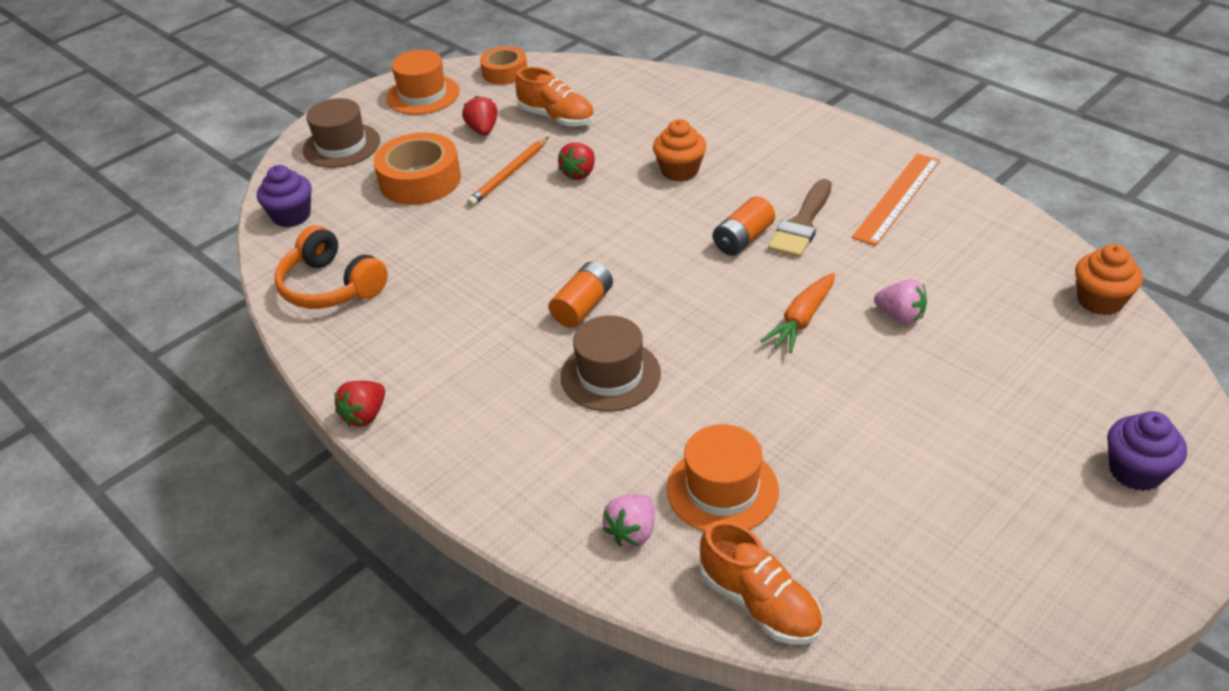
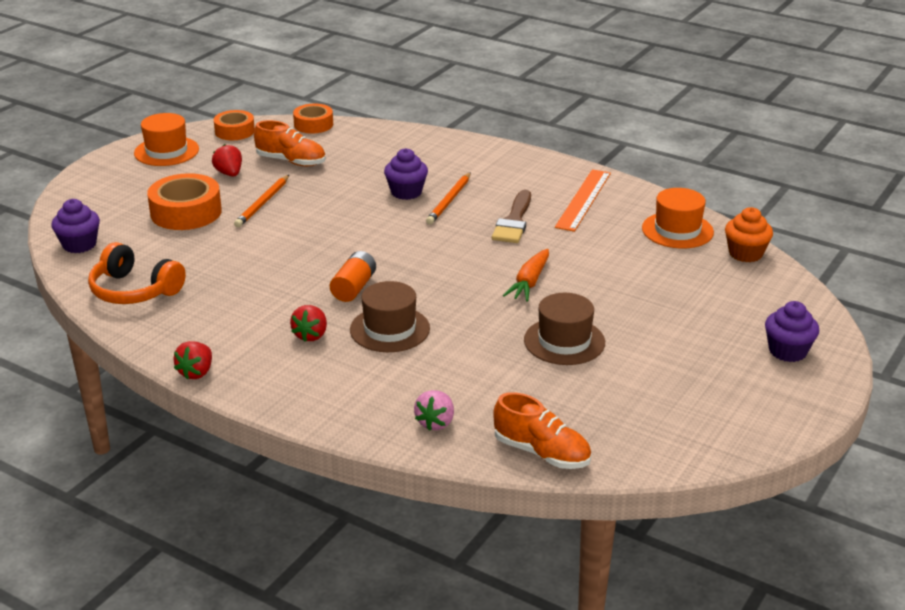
camera: 15 degrees left, 10 degrees down
brown hat [303,98,380,168] -> brown hat moved to [524,293,605,365]
red strawberry [558,142,595,180] -> red strawberry moved to [290,305,327,342]
orange cupcake [653,119,706,182] -> purple cupcake [384,148,428,200]
orange hat [667,424,779,532] -> orange hat moved to [642,188,714,249]
orange battery [713,196,775,256] -> none
pink strawberry [874,279,927,324] -> none
none -> orange tape [293,104,333,133]
none -> orange pencil [426,172,471,224]

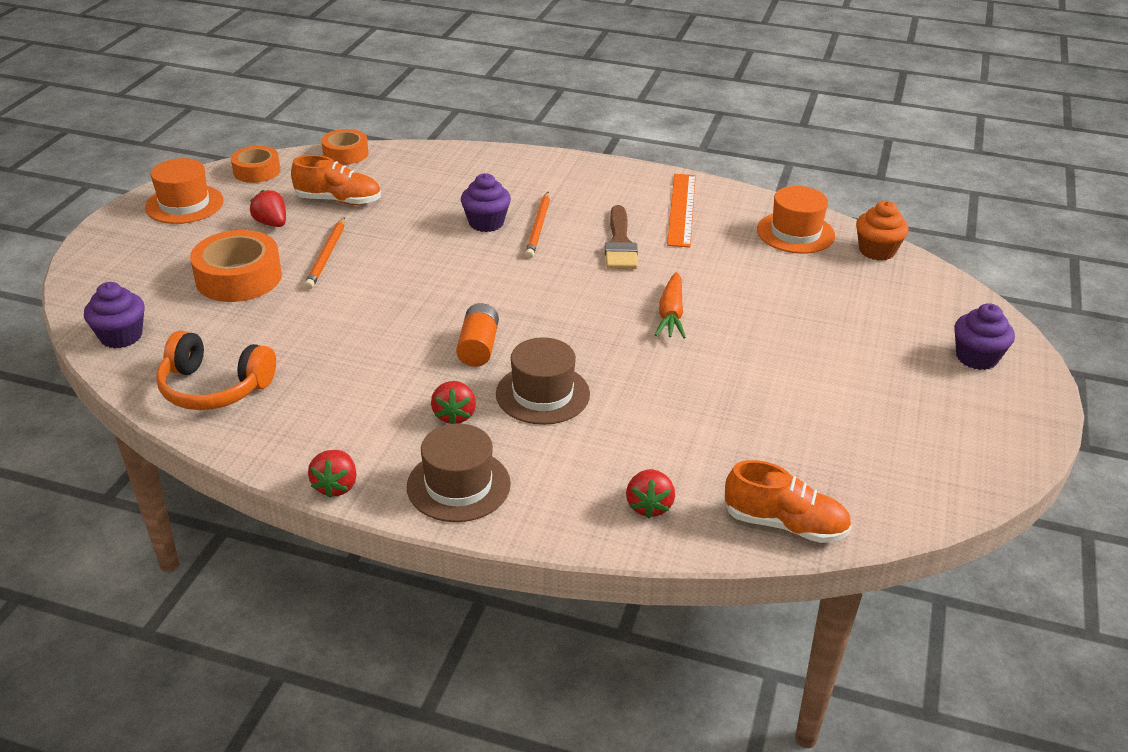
camera: 15 degrees left, 5 degrees up
pink strawberry [414,390,454,431] -> red strawberry [626,469,675,518]
brown hat [524,293,605,365] -> brown hat moved to [407,423,511,522]

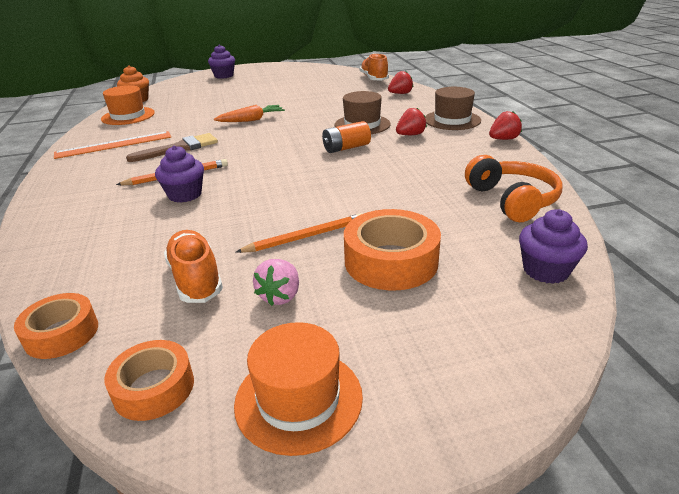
camera: 120 degrees left, 5 degrees down
red strawberry [250,190,286,227] -> pink strawberry [253,259,299,306]

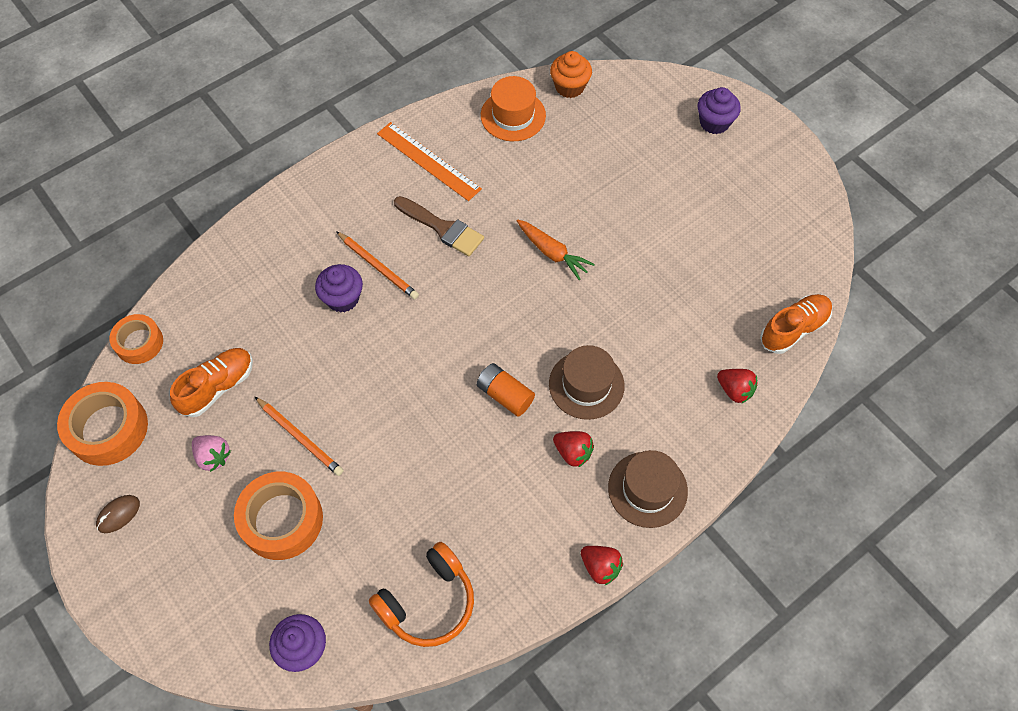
camera: 65 degrees right, 30 degrees up
orange tape [104,340,194,421] -> orange tape [57,382,148,466], size x1.59
orange hat [234,322,363,456] -> brown mouse [96,495,140,533]
pink strawberry [253,259,299,306] -> pink strawberry turned 135 degrees counterclockwise [192,435,231,472]

